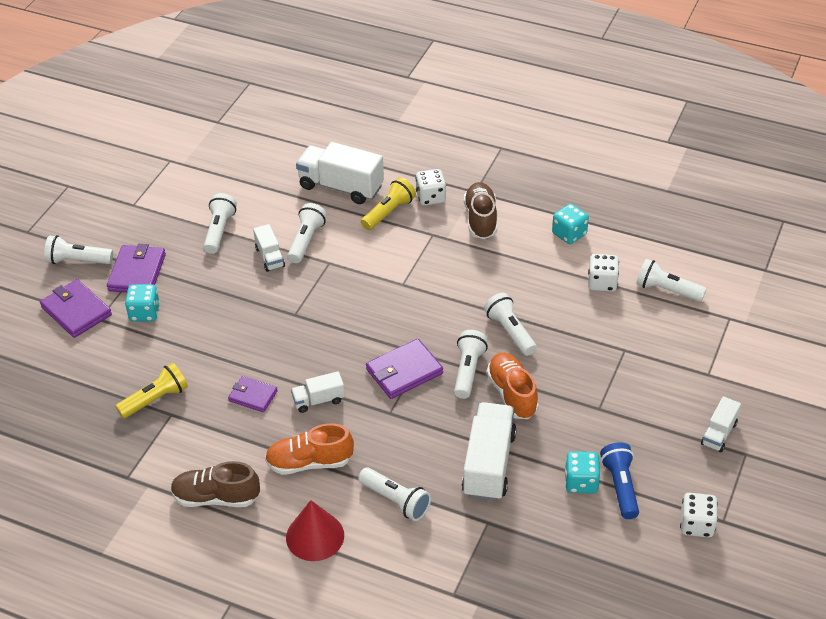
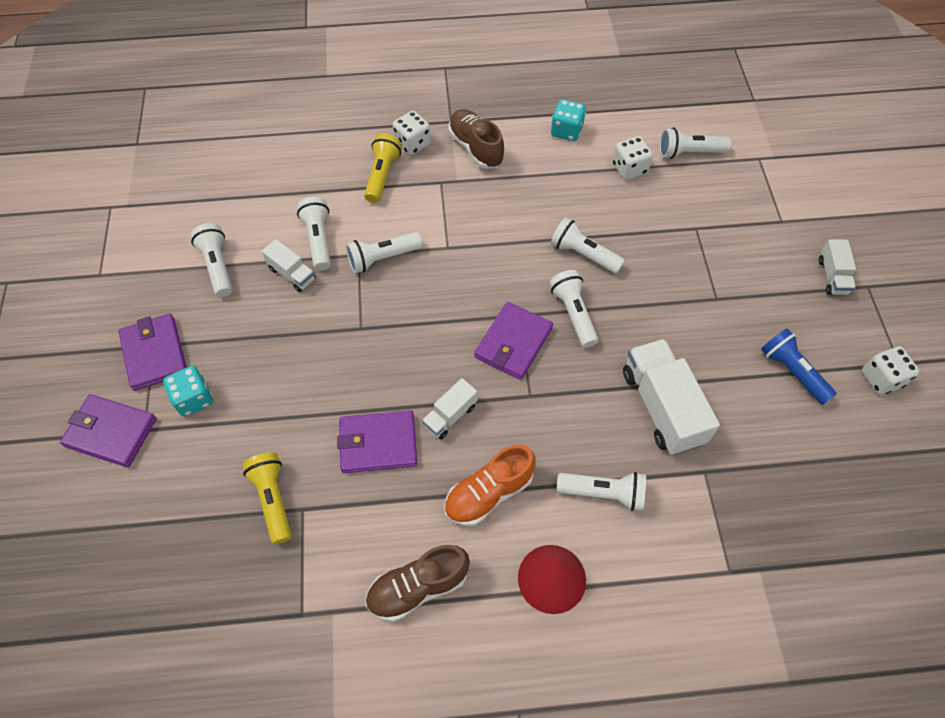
camera: 30 degrees left, 15 degrees up
white flashlight [44,235,113,264] -> white flashlight moved to [346,232,422,273]
yellow flashlight [116,363,188,418] -> yellow flashlight turned 45 degrees counterclockwise [242,452,292,544]
purple wallet [228,376,278,412] -> purple wallet [337,410,417,473], size x1.58
white truck [296,142,384,204] -> none
orange shoe [487,353,539,419] -> none
turquoise dice [565,451,600,494] -> none

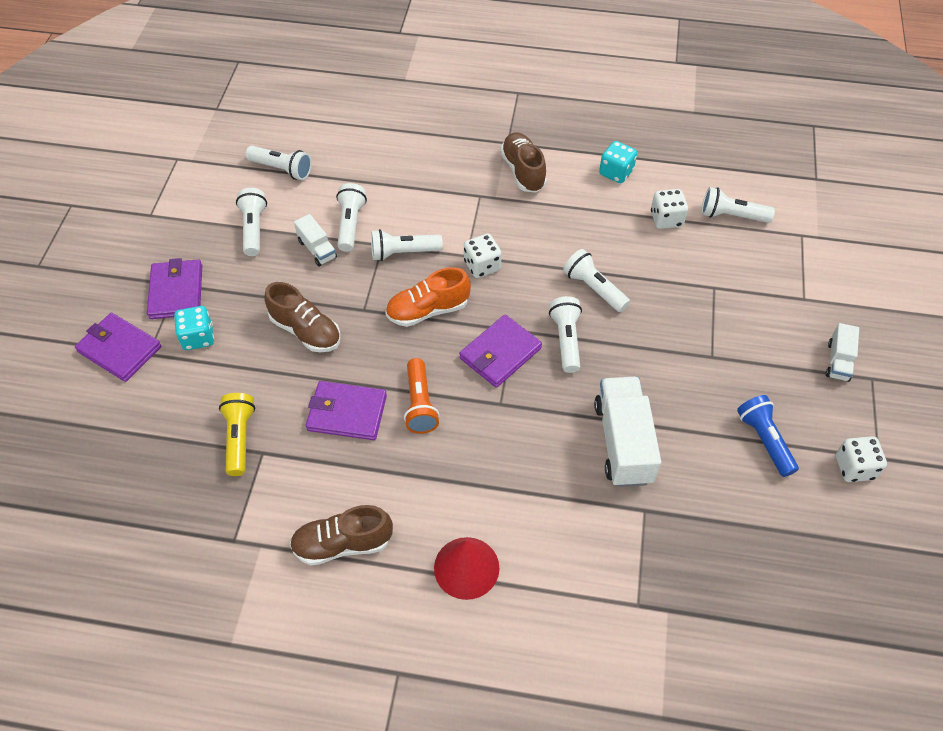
camera: 15 degrees right, 5 degrees down
yellow flashlight [364,133,402,203] -> none
white dice [393,111,431,155] -> white dice moved to [464,234,502,278]
white truck [422,378,478,440] -> orange flashlight [404,358,440,434]
orange shoe [444,445,536,526] -> orange shoe moved to [385,267,471,327]
white flashlight [557,472,646,511] -> white flashlight moved to [245,146,312,180]
none -> brown shoe [264,282,341,352]

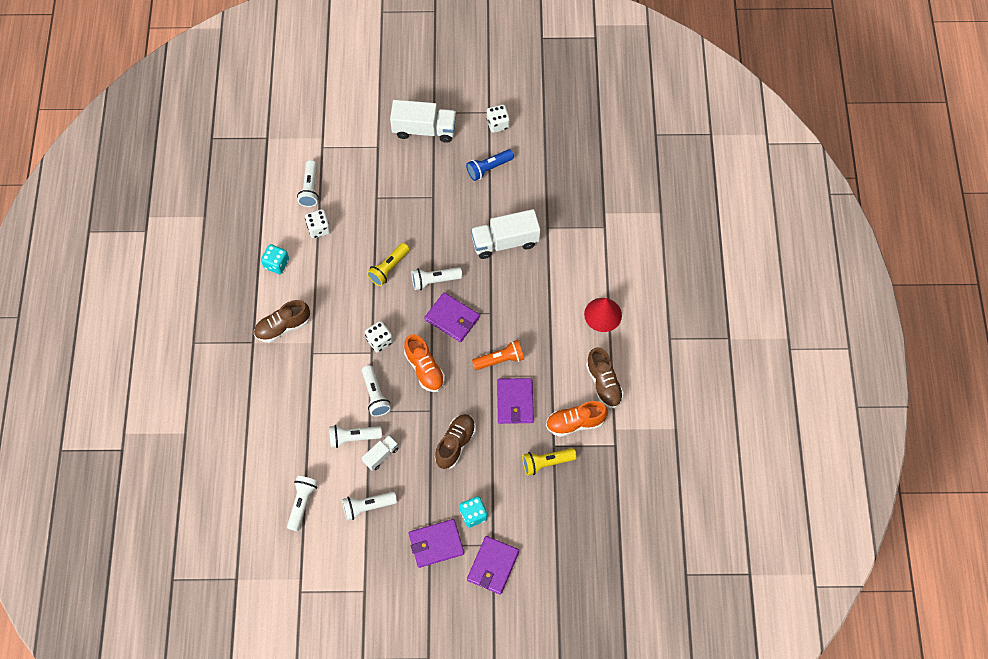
camera: 100 degrees left, 10 degrees up
white flashlight [563,249,630,312] -> yellow flashlight [367,243,410,286]
white truck [826,323,859,382] -> white truck [390,100,456,143], size x1.89
none -> orange shoe [546,401,608,437]

